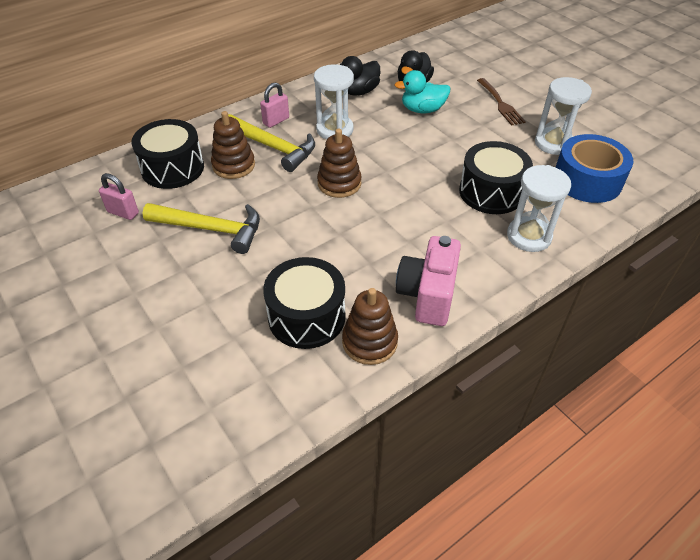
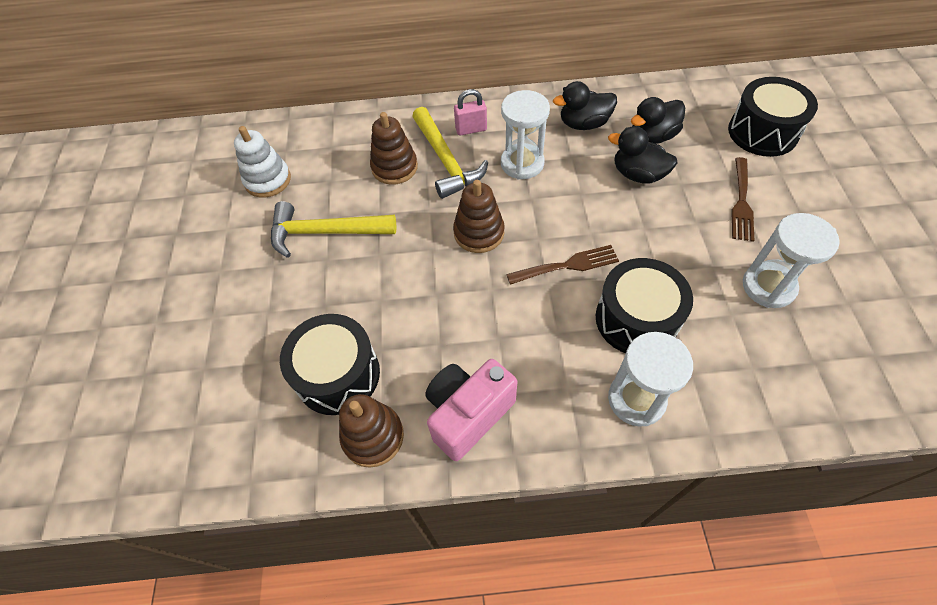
camera: 35 degrees right, 10 degrees up
pink padlock [99,173,139,220] -> white stacking toy [234,126,291,198]
black drum [131,119,204,189] -> black drum moved to [728,77,818,157]
yellow hammer [143,203,260,254] -> yellow hammer turned 135 degrees clockwise [271,201,396,258]
turquoise duck [394,70,451,113] -> black duck [608,126,678,184]
blue tape [555,134,633,203] -> none
none -> brown fork [506,245,619,285]

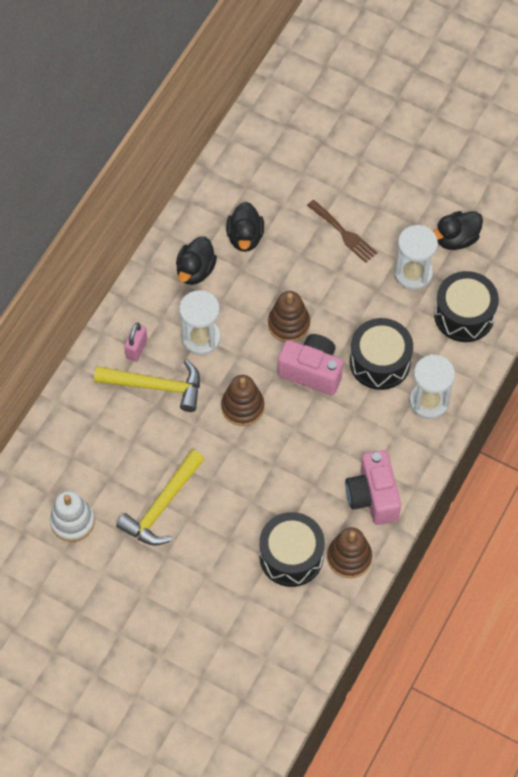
camera: 60 degrees left, 5 degrees up
brown stacking toy [370,112,418,185] -> brown stacking toy moved to [268,291,310,342]
brown fork [506,245,619,285] -> pink camera [278,334,343,395]
black duck [608,126,678,184] -> black duck moved to [433,211,483,250]
black drum [728,77,818,157] -> black drum moved to [434,271,499,342]

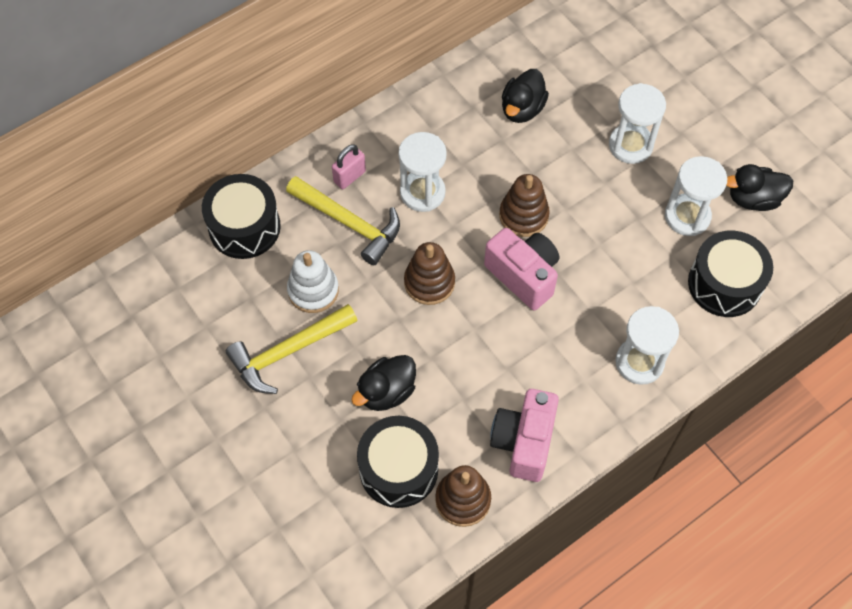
camera: 25 degrees right, 0 degrees up
white stacking toy [50,491,95,542] -> white stacking toy moved to [287,250,339,313]
black duck [176,236,217,285] -> black duck moved to [351,355,416,411]
brown fork [307,200,377,263] -> white hourglass [609,83,666,164]
black drum [350,318,413,390] -> black drum moved to [202,174,281,259]

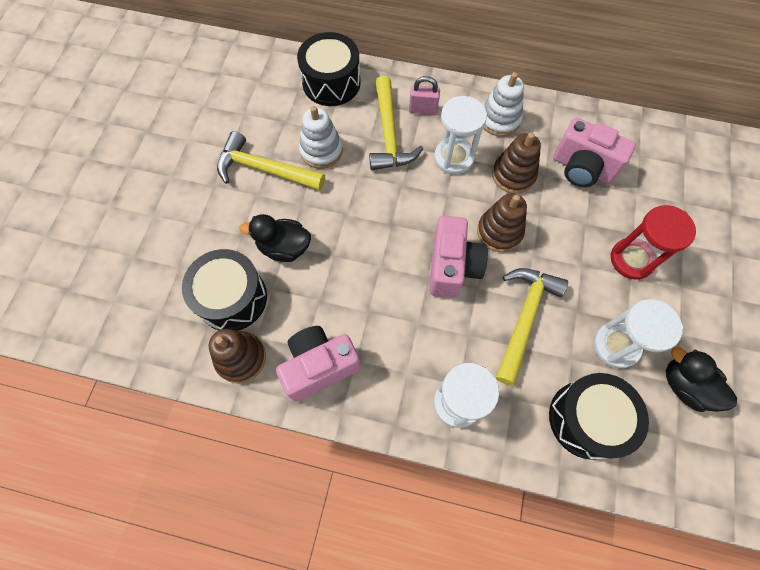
camera: 50 degrees right, 5 degrees up
brown stacking toy [404,242,455,305] -> brown stacking toy moved to [492,132,541,194]
black duck [502,69,549,123] -> pink camera [553,118,636,187]
white hourglass [609,83,666,164] -> red hourglass [610,205,696,280]
none -> white stacking toy [483,72,524,137]
none -> yellow hammer [496,268,568,386]

